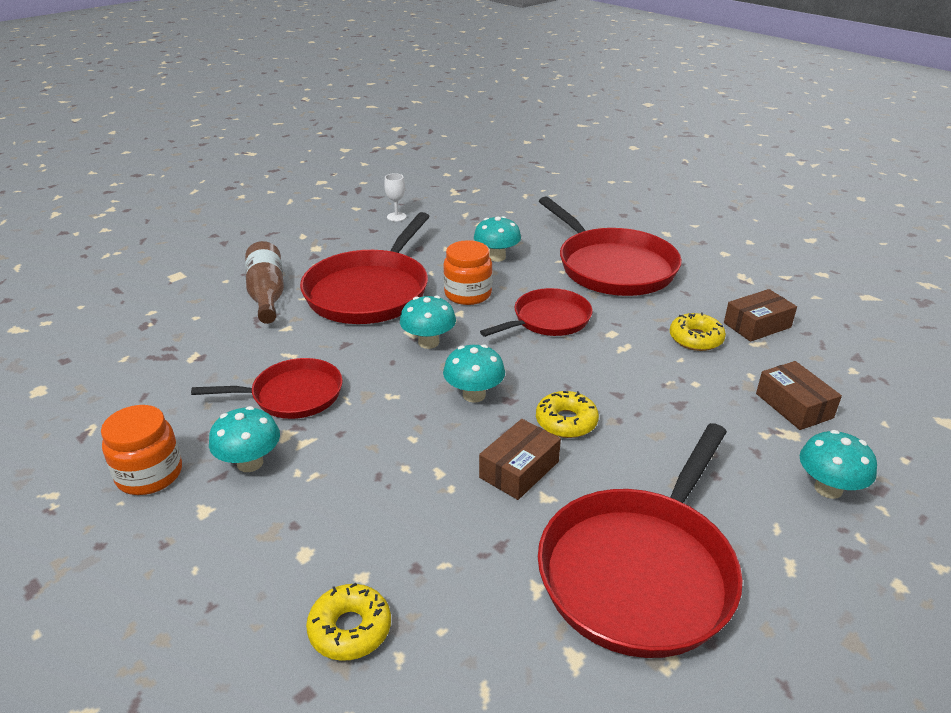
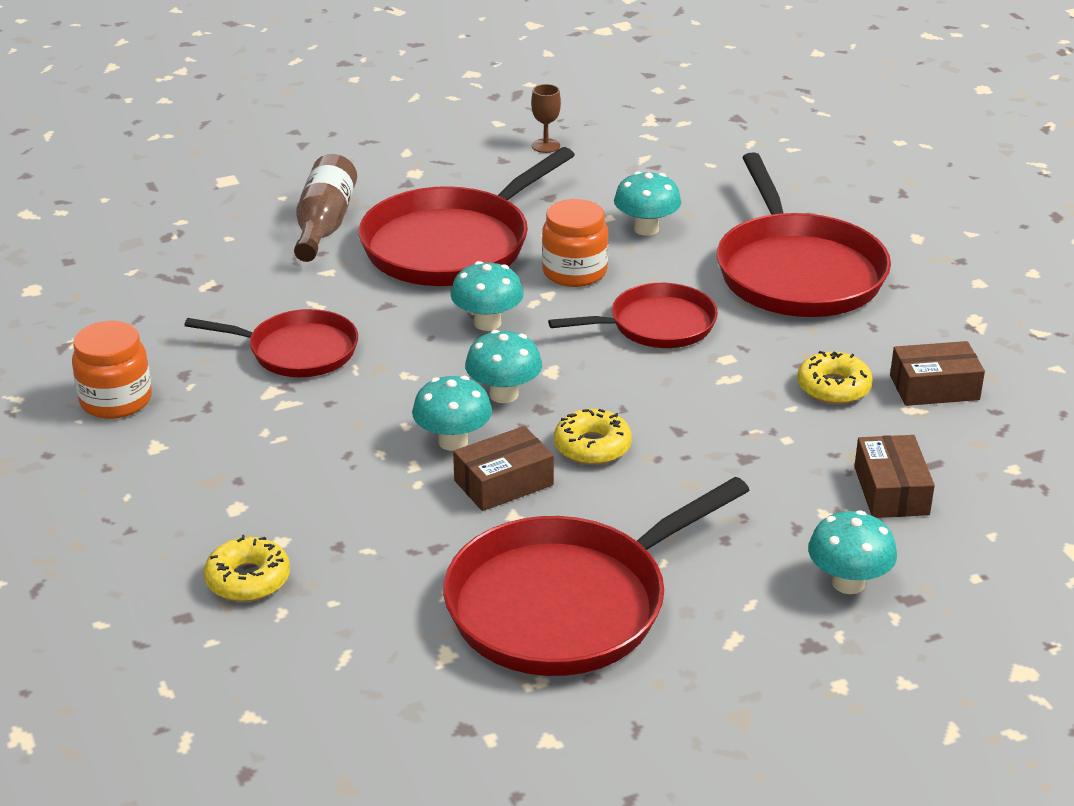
camera: 20 degrees right, 0 degrees up
turquoise mushroom [209,406,280,472] -> turquoise mushroom moved to [412,376,492,451]
white goblet [384,173,407,221] -> brown goblet [531,84,561,153]

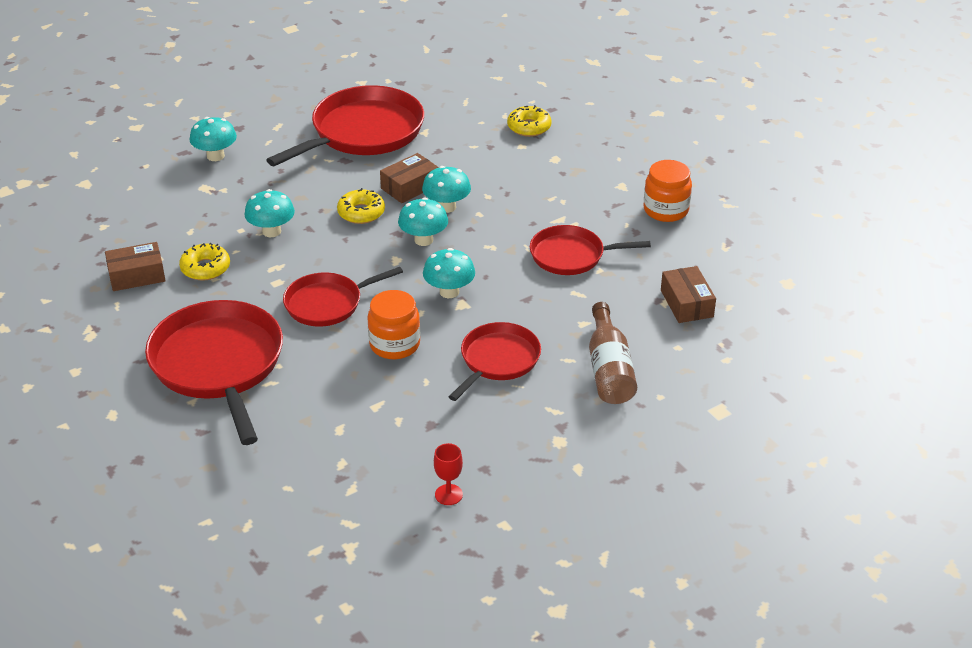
camera: 170 degrees right, 5 degrees up
red pan [359,147,575,286] -> red pan [449,322,541,401], size x0.59
brown goblet [531,84,561,153] -> red goblet [434,443,463,505]
turquoise mushroom [614,171,681,236] -> turquoise mushroom moved to [244,189,295,237]
brown box [854,435,935,518] -> brown box moved to [661,266,716,323]

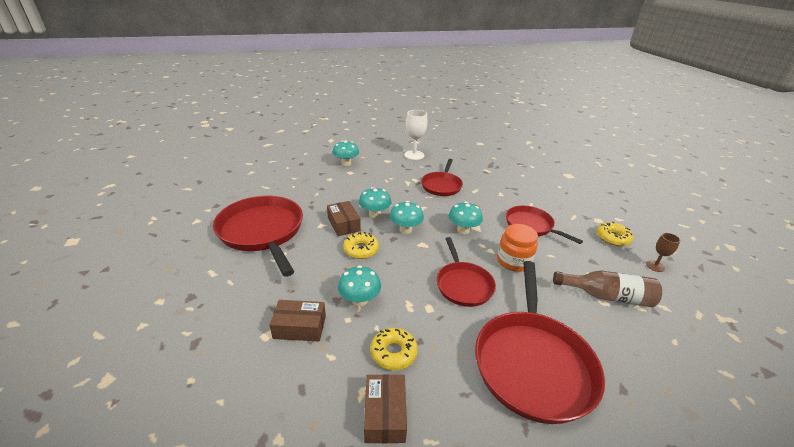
camera: 75 degrees left, 5 degrees down
red pan [145,300,283,445] -> red pan turned 75 degrees counterclockwise [475,261,605,424]
turquoise mushroom [190,117,237,161] -> turquoise mushroom moved to [332,140,359,166]
red goblet [434,443,463,505] -> brown goblet [646,233,681,272]
yellow donut [507,105,552,137] -> yellow donut moved to [597,222,633,246]
brown bottle [589,302,637,404] -> brown bottle moved to [553,270,662,307]
orange jar [644,160,692,222] -> white goblet [404,110,427,160]
brown box [661,266,716,323] -> brown box moved to [269,300,326,341]

